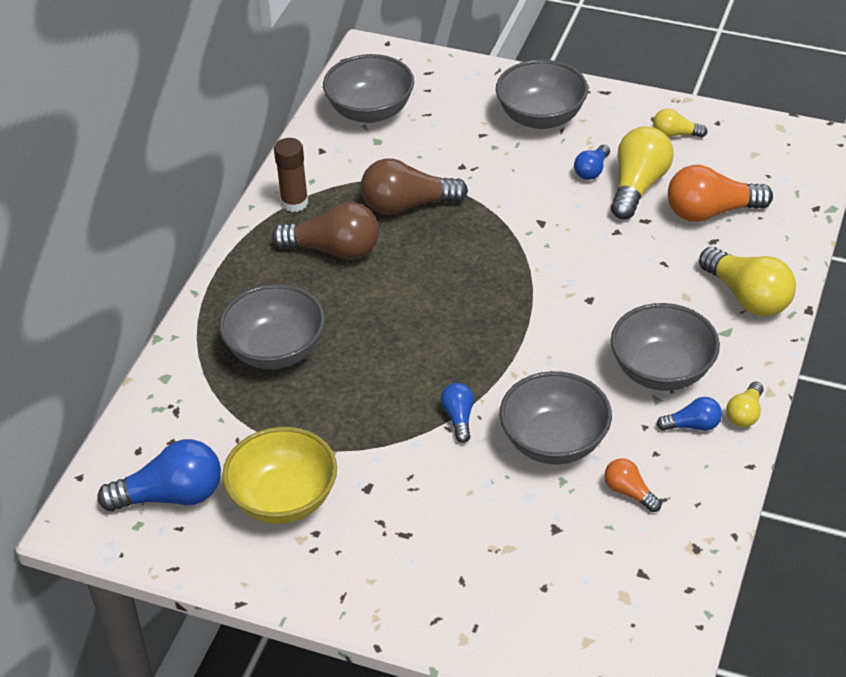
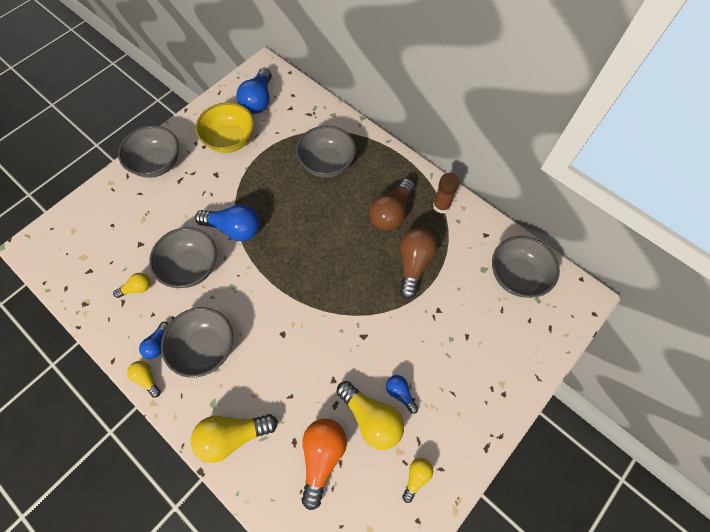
camera: 110 degrees right, 20 degrees up
blue light bulb [441,383,474,443] -> blue light bulb [195,204,260,241], size x1.89
grey bowl [496,60,588,129] -> grey bowl moved to [118,125,179,178]
orange light bulb [604,458,661,512] -> yellow light bulb [113,273,151,298]

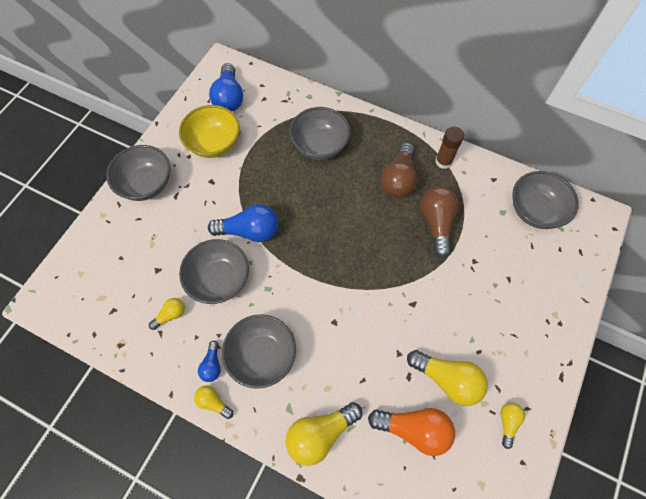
camera: 15 degrees left, 0 degrees up
orange light bulb [302,418,347,510] -> orange light bulb turned 105 degrees clockwise [368,408,455,456]
blue light bulb [386,375,419,414] -> none

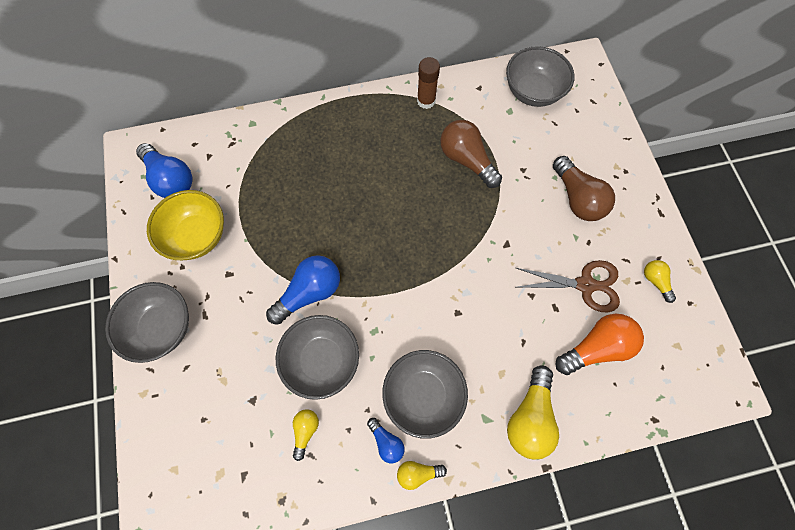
camera: 40 degrees left, 5 degrees up
grey bowl [289,107,350,160] -> none
brown light bulb [380,142,417,198] -> brown light bulb moved to [553,156,615,221]
yellow light bulb [407,350,488,406] -> brown scissors [516,260,620,312]

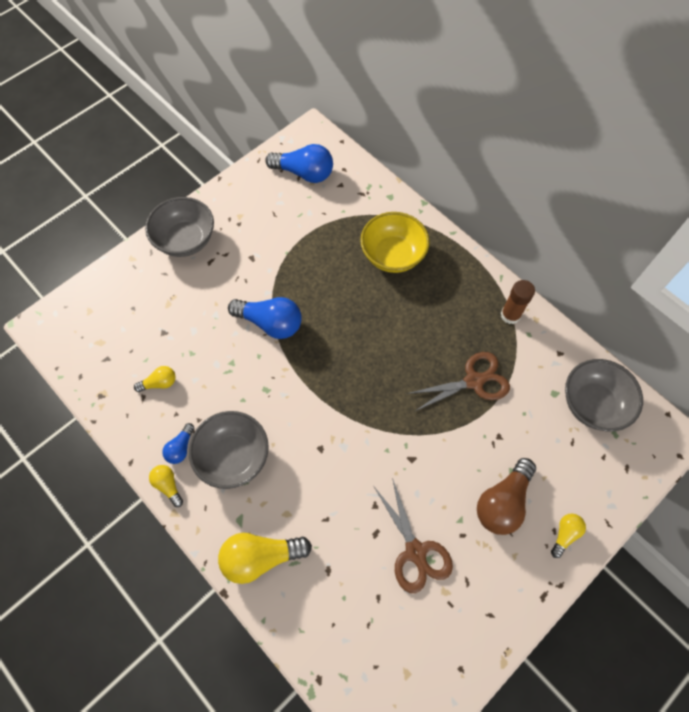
camera: 60 degrees right, 5 degrees down
blue light bulb [136,143,193,198] -> blue light bulb turned 90 degrees counterclockwise [265,144,333,183]
yellow bowl [147,190,224,260] -> yellow bowl moved to [360,212,430,273]
grey bowl [276,315,359,400] -> none
brown light bulb [440,120,502,188] -> brown scissors [407,352,510,412]
orange light bulb [555,314,644,375] -> none
yellow light bulb [644,260,676,303] -> yellow light bulb moved to [551,514,586,558]

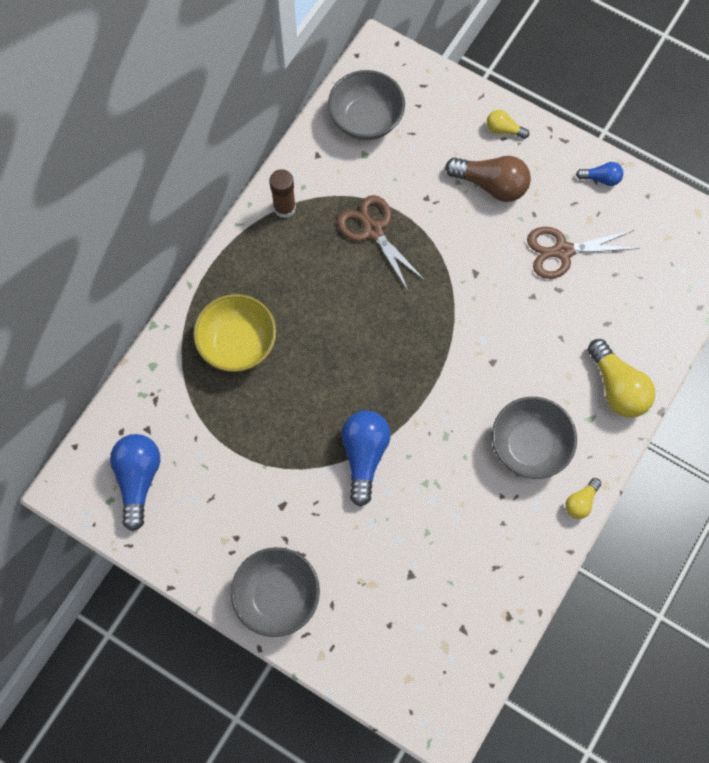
camera: 105 degrees left, 5 degrees up
yellow light bulb [134,366,176,392] -> none
blue light bulb [162,423,195,464] -> blue light bulb moved to [576,162,623,186]
brown scissors [374,478,453,593] -> brown scissors turned 150 degrees counterclockwise [527,227,639,279]

